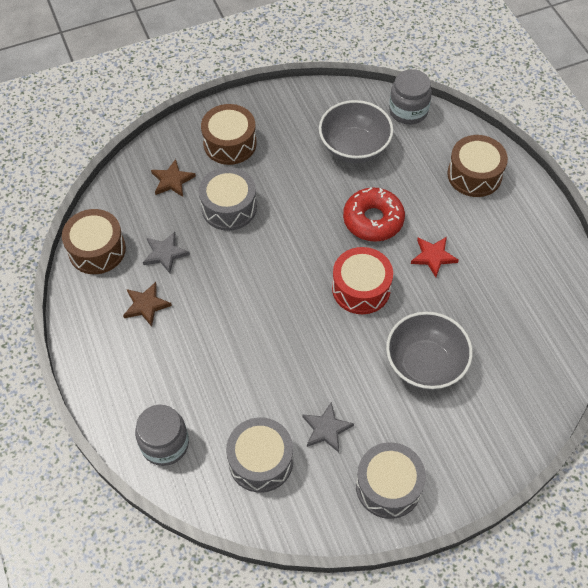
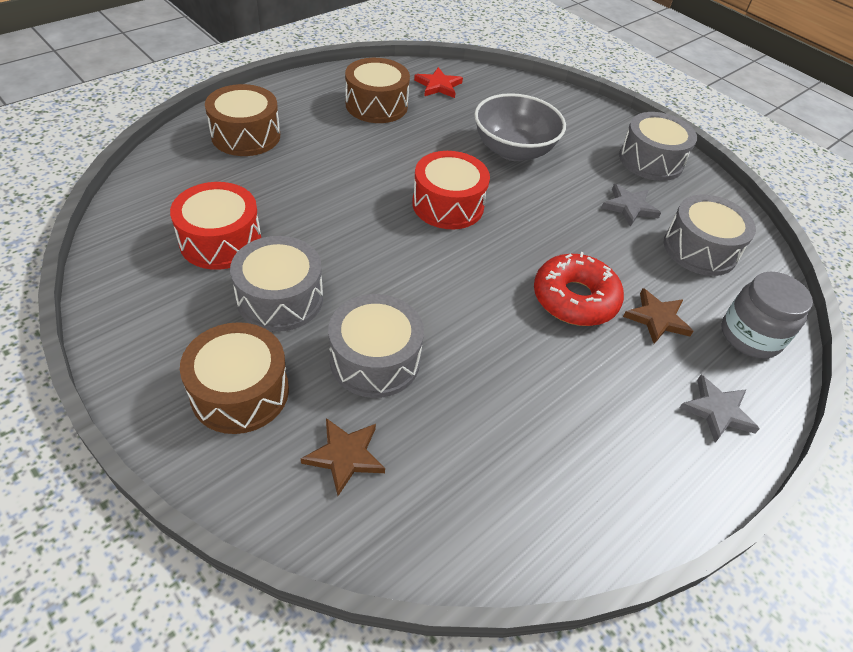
camera: 115 degrees left, 10 degrees down
brown drum [62,209,126,274] -> brown drum moved to [345,58,410,123]
brown star [123,282,172,327] -> brown star moved to [623,288,693,344]
grey star [143,232,190,273] -> grey star moved to [680,375,760,442]
grey bowl [319,100,393,163] -> red drum [170,182,261,270]
red donut [343,187,405,242] -> red donut moved to [534,252,624,326]
grey jar [389,69,432,125] -> none
red star [411,237,459,277] -> red star moved to [414,67,463,98]
none -> grey drum [230,236,323,332]

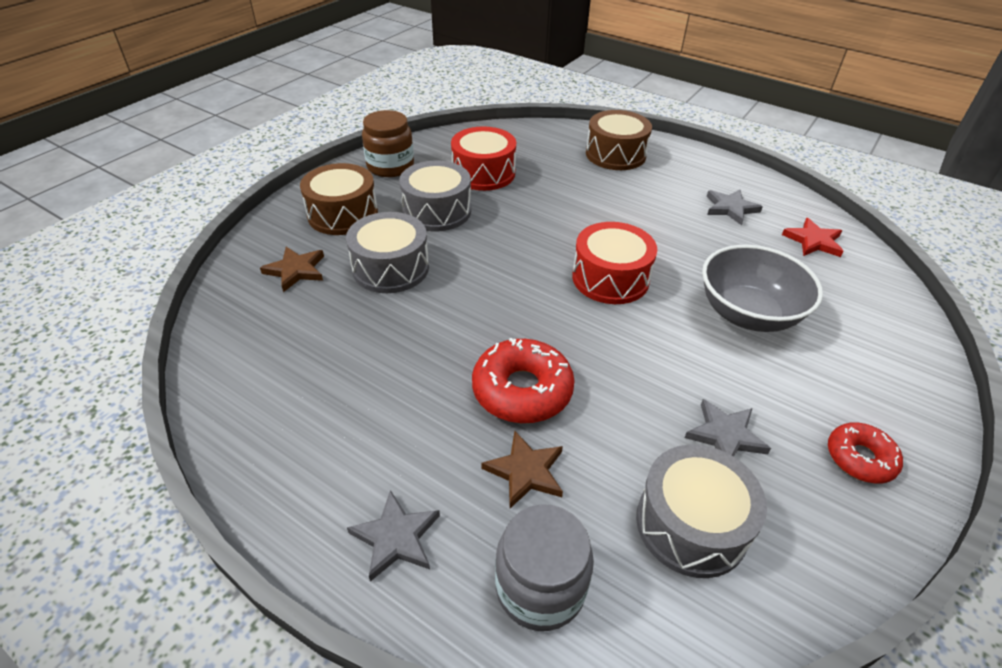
camera: 80 degrees right, 5 degrees down
brown drum [345,58,410,123] -> grey star [707,189,763,226]
grey drum [619,112,697,181] -> red donut [828,422,903,484]
none -> brown jar [362,110,414,177]

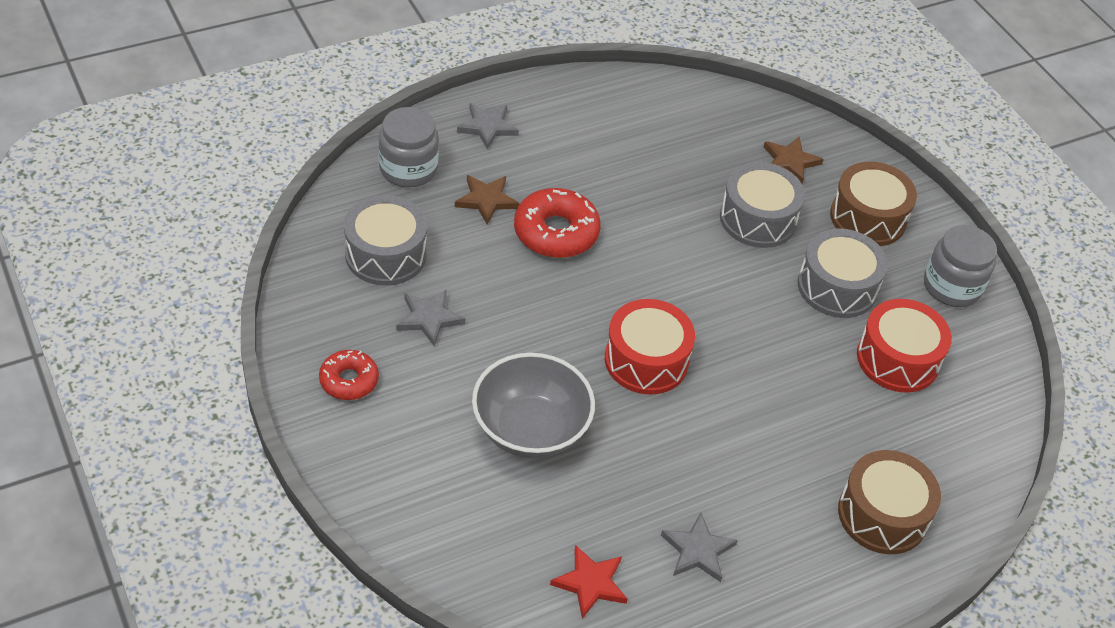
camera: 115 degrees right, 5 degrees up
brown jar [362,110,414,177] -> grey jar [924,225,997,307]

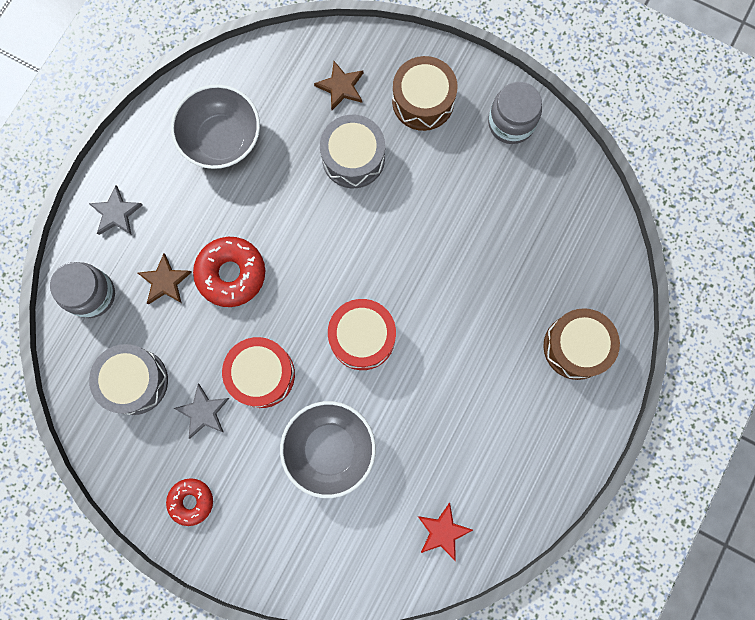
camera: 30 degrees left, 30 degrees up
grey star [661,513,738,582] -> none
grey drum [798,229,888,318] -> none
red drum [857,299,952,393] -> red drum moved to [222,337,295,408]
none -> grey bowl [171,84,260,169]

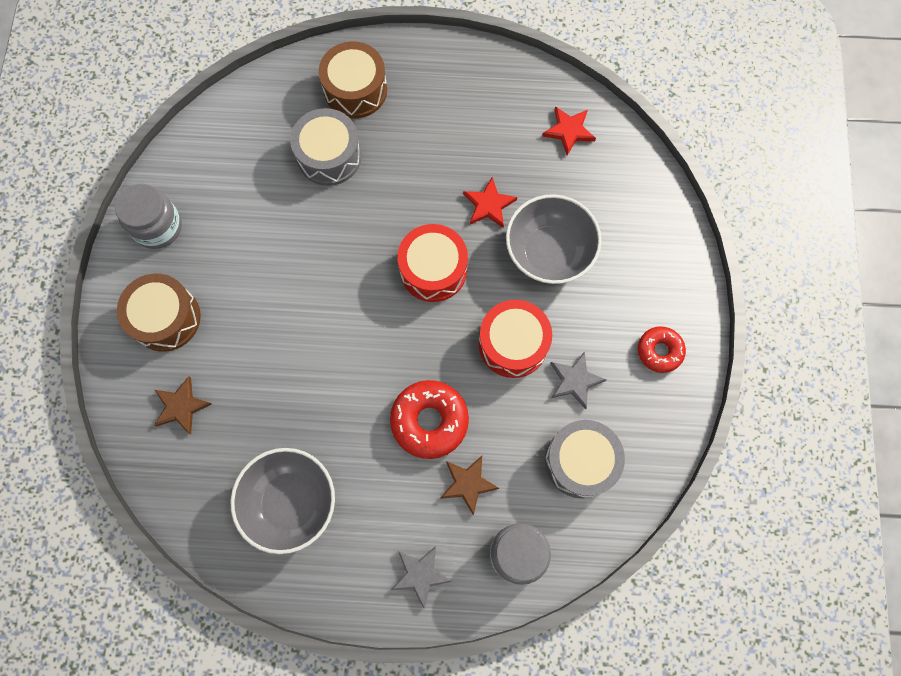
camera: 115 degrees left, 5 degrees down
grey drum [320,115,385,188] -> grey drum moved to [290,108,362,186]
none -> red star [463,177,517,228]

